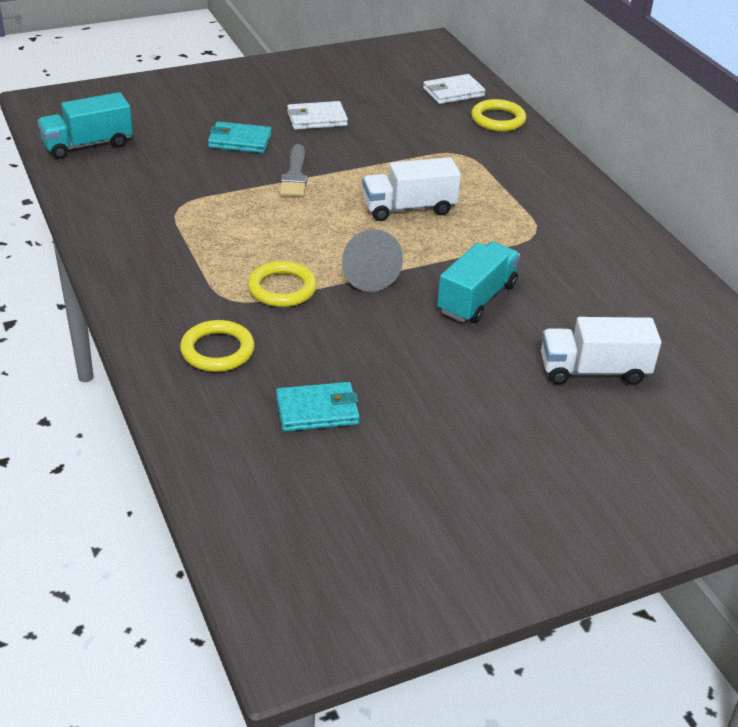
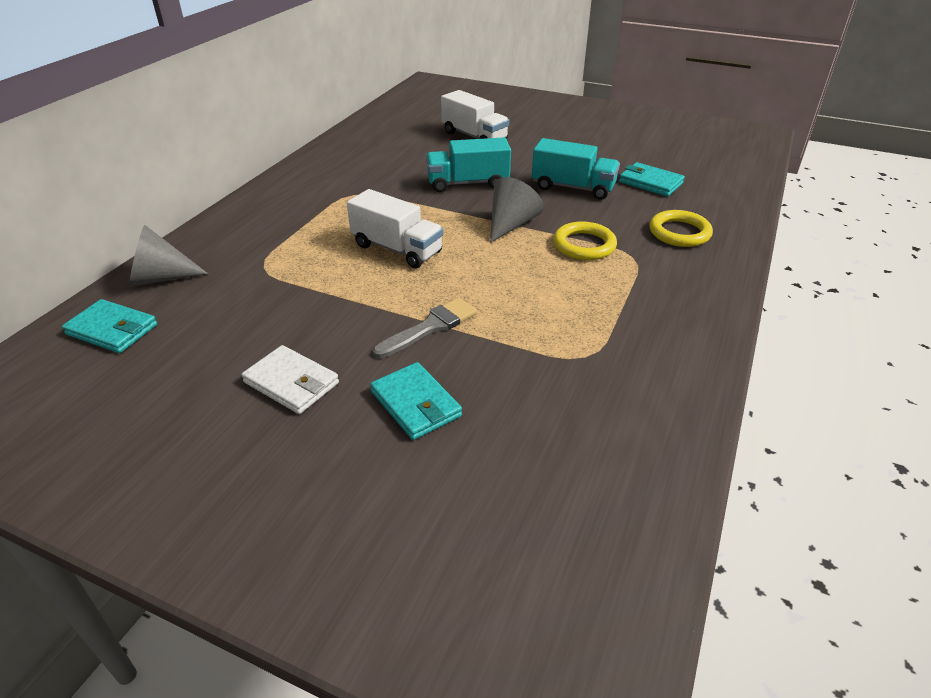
camera: 130 degrees left, 0 degrees up
turquoise truck [37,92,133,159] -> turquoise truck moved to [532,138,620,200]
white wallet [423,74,485,104] -> turquoise wallet [62,299,157,353]
yellow ring [471,99,526,131] -> grey cone [129,225,208,287]

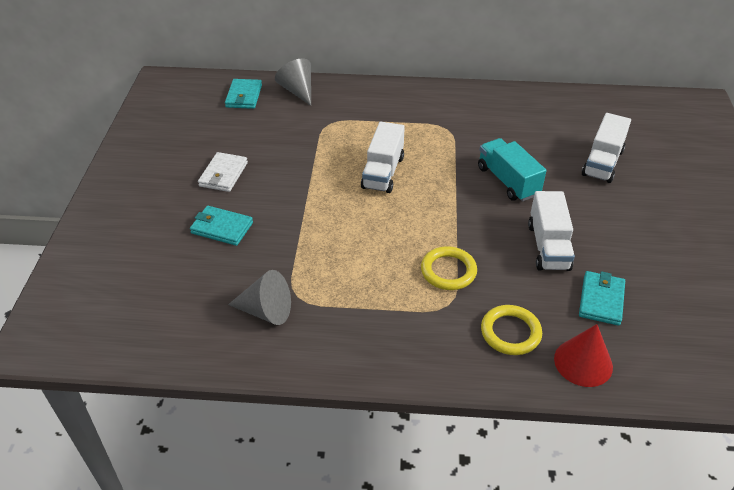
camera: 70 degrees right, 5 degrees up
turquoise wallet [370,362,462,440] -> turquoise wallet turned 75 degrees clockwise [190,206,253,246]
grey brush [373,298,477,358] -> none
grey cone [490,177,544,243] -> grey cone moved to [228,270,291,325]
turquoise truck [532,138,620,200] -> white truck [528,191,575,271]
none -> red cone [554,324,613,387]

